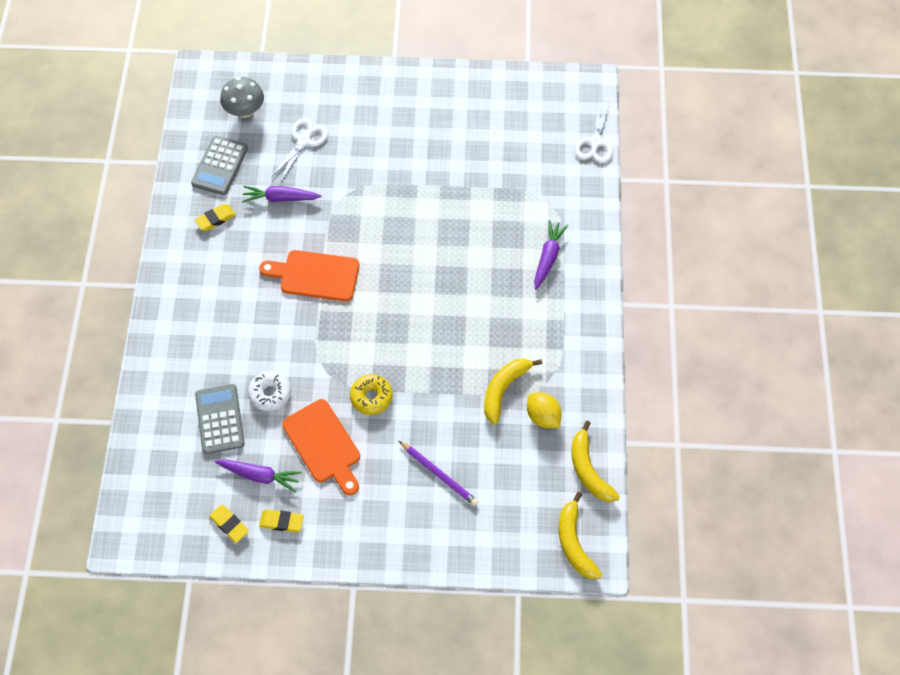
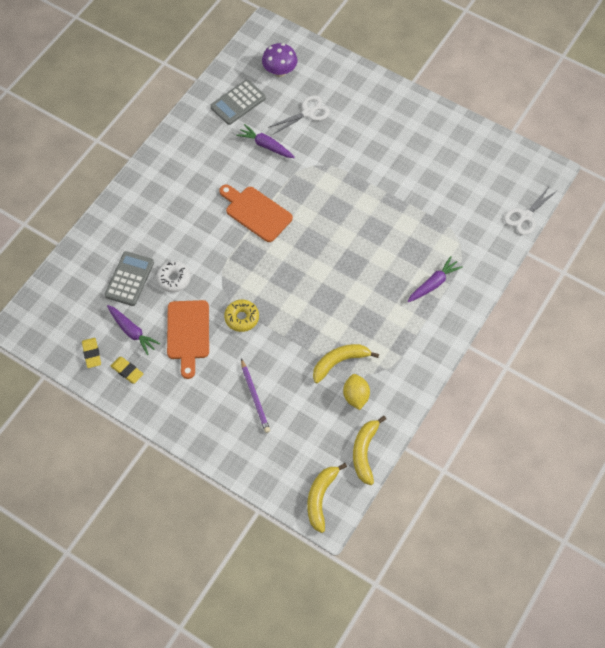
camera: 30 degrees right, 0 degrees up
yellow eraser [195,204,236,231] -> none
grey mushroom [220,77,264,118] -> purple mushroom [262,43,297,77]

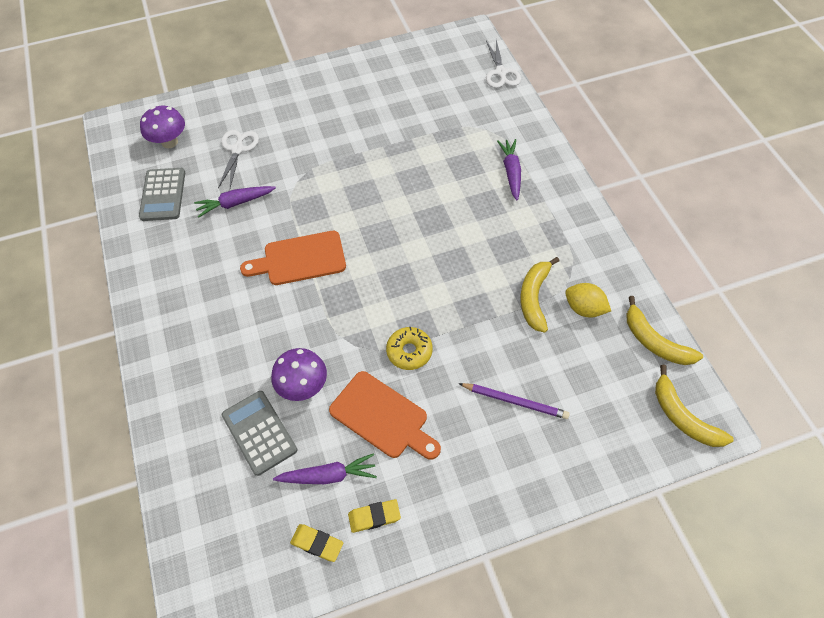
camera: 50 degrees left, 5 degrees down
white donut [156,261,191,292] -> purple mushroom [271,348,327,401]

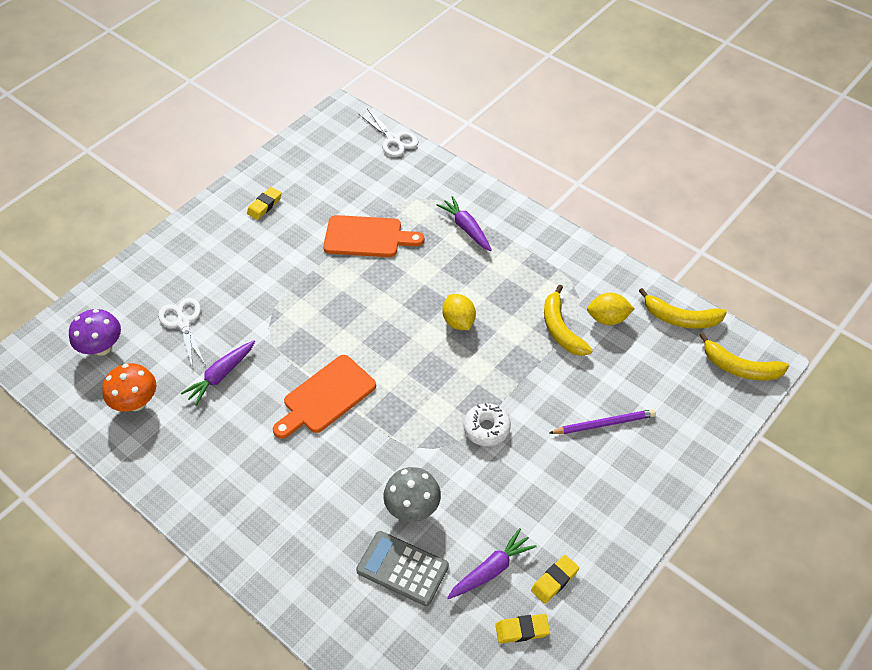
camera: 30 degrees left, 5 degrees down
grey calculator [139,168,185,221] -> orange mushroom [102,363,156,412]
purple mushroom [271,348,327,401] -> grey mushroom [383,467,441,522]
orange cutting board [329,371,441,460] -> orange cutting board moved to [323,215,424,257]
yellow donut [386,327,433,370] -> white donut [463,403,511,446]
none -> yellow eraser [247,187,282,220]
none -> yellow lemon [442,294,476,330]

